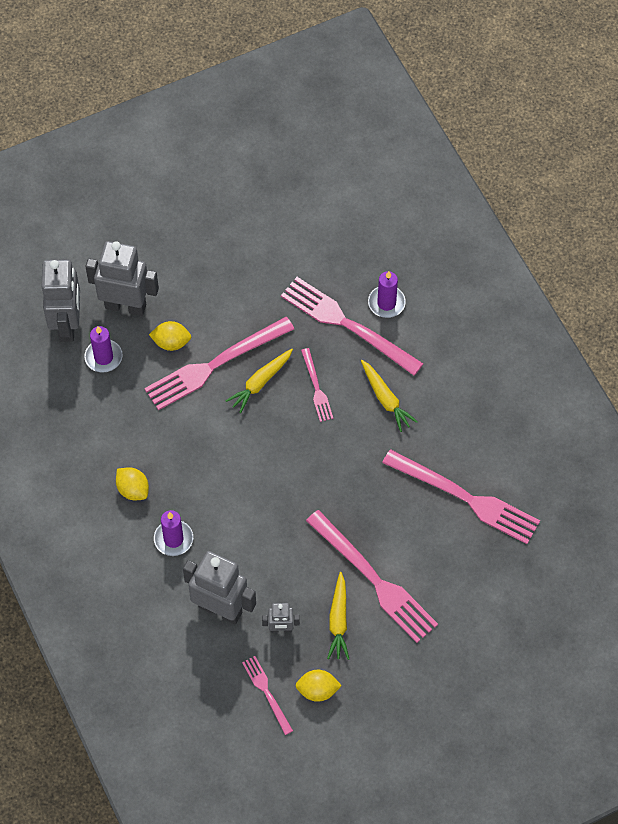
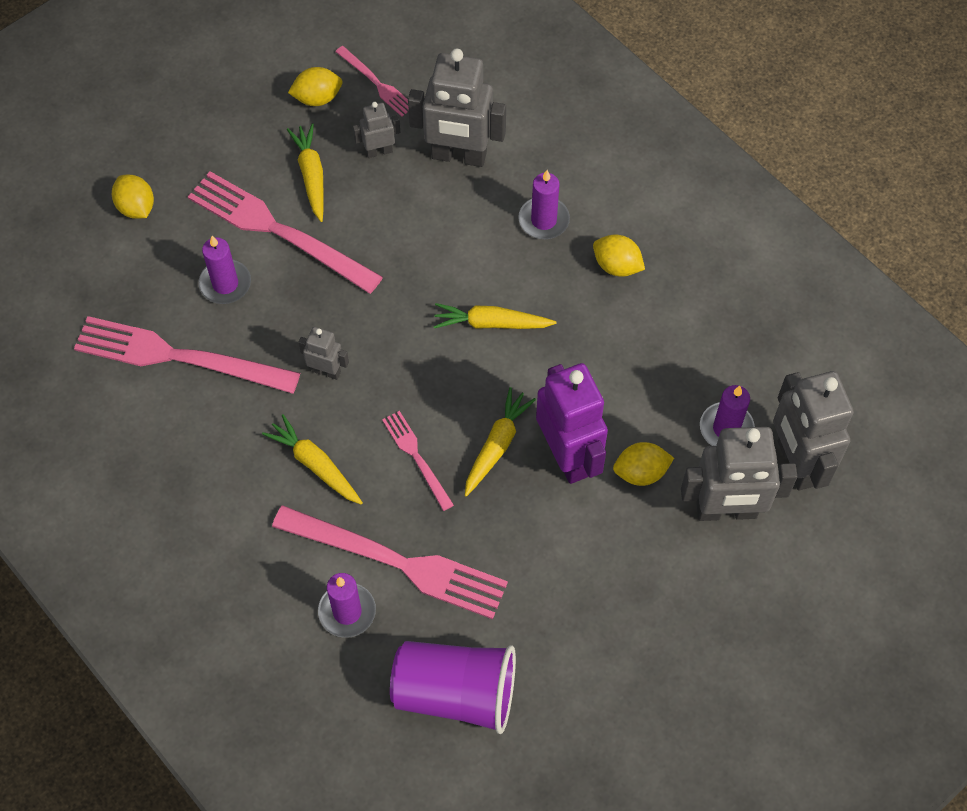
camera: 165 degrees right, 0 degrees up
pink fork [144,317,294,410] -> purple robot [536,363,608,484]
none -> yellow lemon [112,175,154,219]
none -> purple candle [198,236,251,304]
none -> grey robot [298,327,349,380]
none -> purple cup [390,641,516,734]
none -> yellow carrot [433,303,557,329]

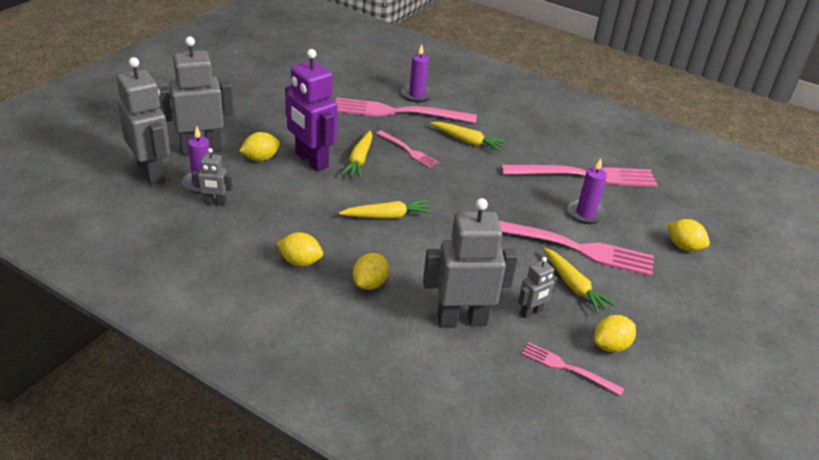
camera: 160 degrees right, 25 degrees down
grey robot [298,327,349,380] -> grey robot moved to [193,148,232,206]
purple cup [390,641,516,734] -> none
purple candle [518,170,570,239] -> yellow lemon [353,253,389,290]

